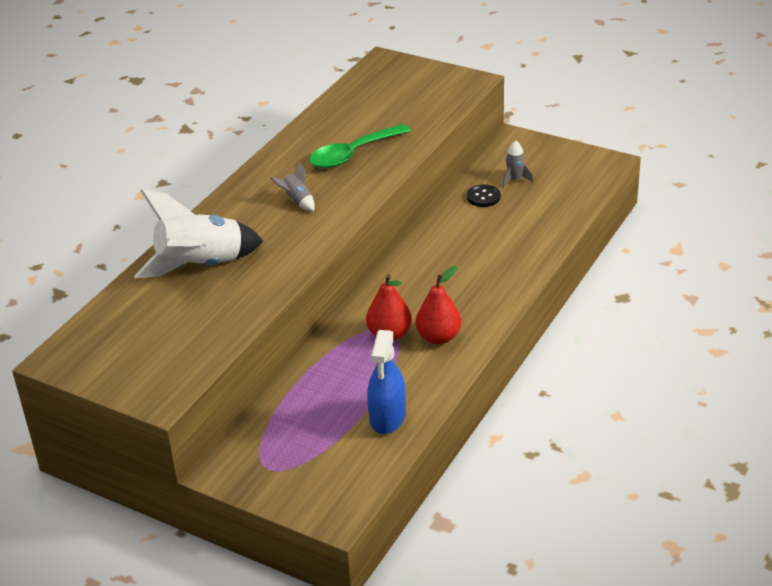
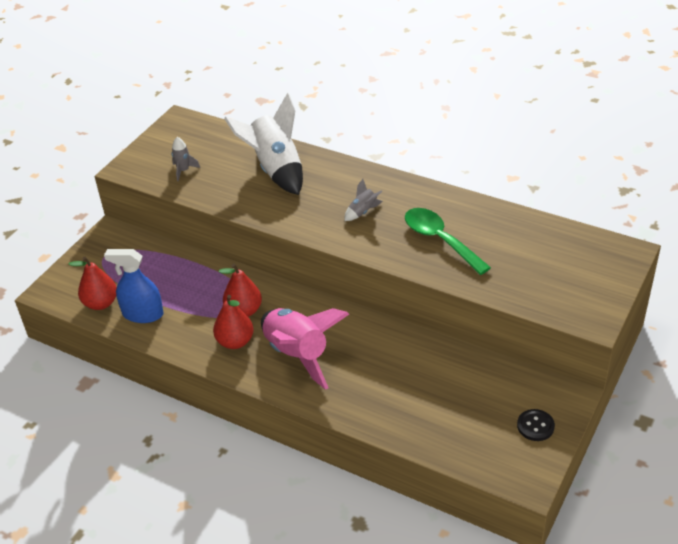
camera: 90 degrees right, 5 degrees up
black button [467,184,501,207] -> black button moved to [517,409,555,441]
grey rocket [502,141,534,188] -> grey rocket moved to [171,137,200,181]
none -> red pear [68,257,117,310]
none -> pink rocket [261,308,349,390]

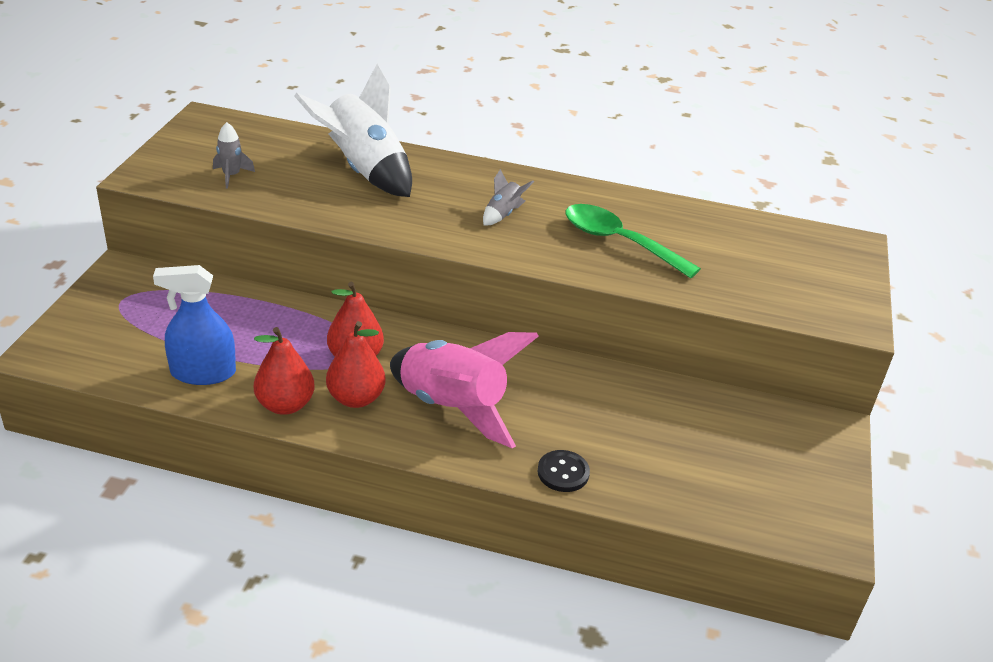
camera: 20 degrees left, 5 degrees down
red pear [68,257,117,310] -> red pear moved to [254,327,315,415]
black button [517,409,555,441] -> black button moved to [537,450,590,492]

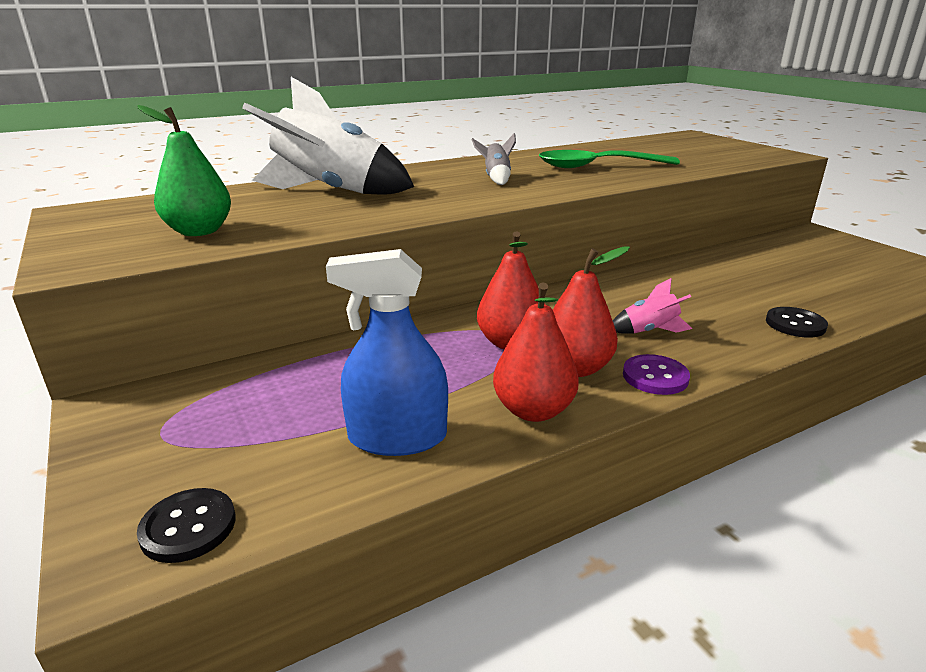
camera: 40 degrees left, 10 degrees down
blue spray bottle [153,265,236,385] -> blue spray bottle turned 45 degrees clockwise [326,249,448,456]
grey rocket [213,122,255,189] -> green pear [138,105,231,236]
pink rocket [390,332,539,449] -> pink rocket [613,278,693,334], size x0.43
none -> black button [137,488,235,563]
none -> purple button [623,354,690,395]

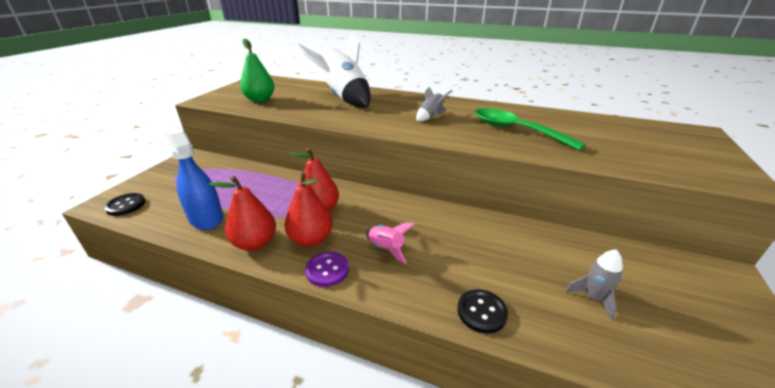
camera: 50 degrees right, 5 degrees up
none -> grey rocket [565,249,623,320]

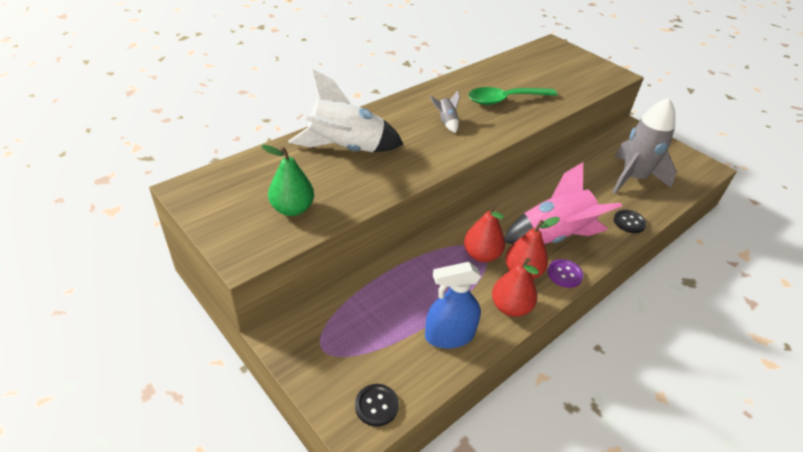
camera: 65 degrees left, 10 degrees up
pink rocket [366,223,415,264] -> pink rocket [504,162,622,245], size x2.32
grey rocket [565,249,623,320] -> grey rocket [612,98,676,194], size x2.32

